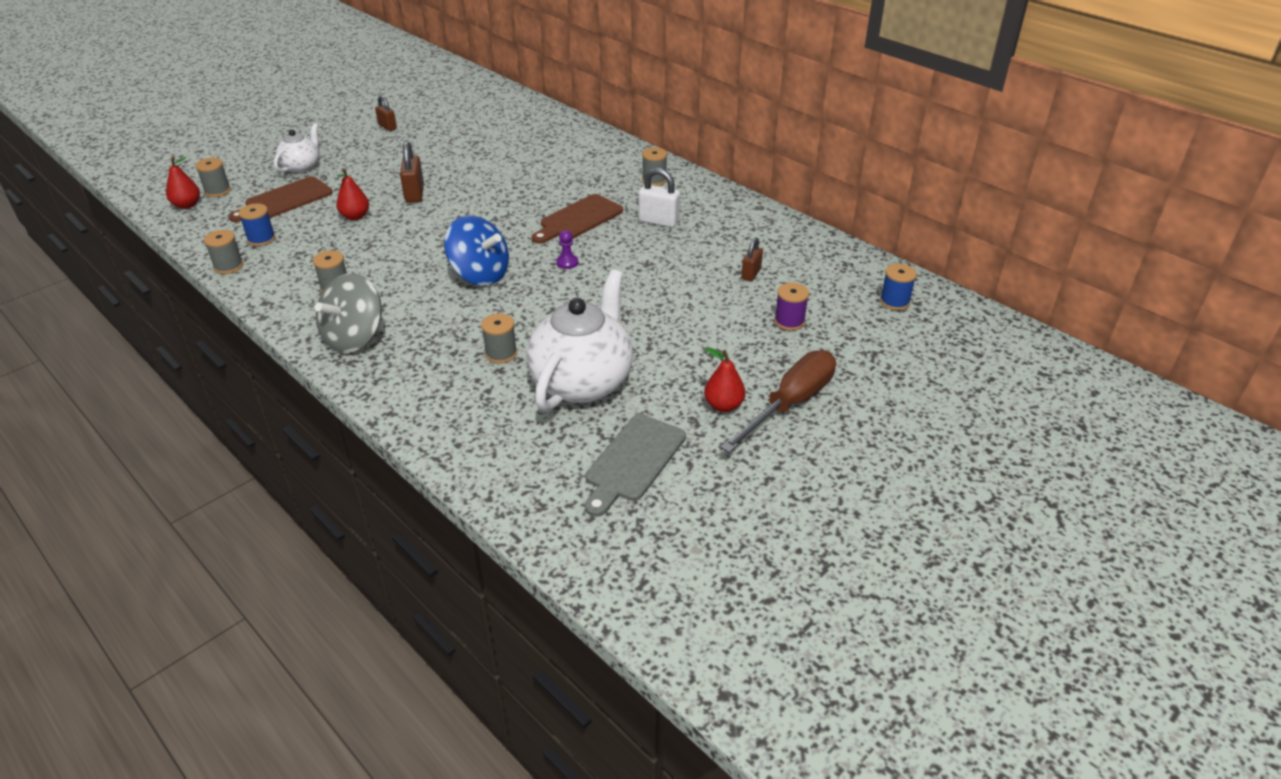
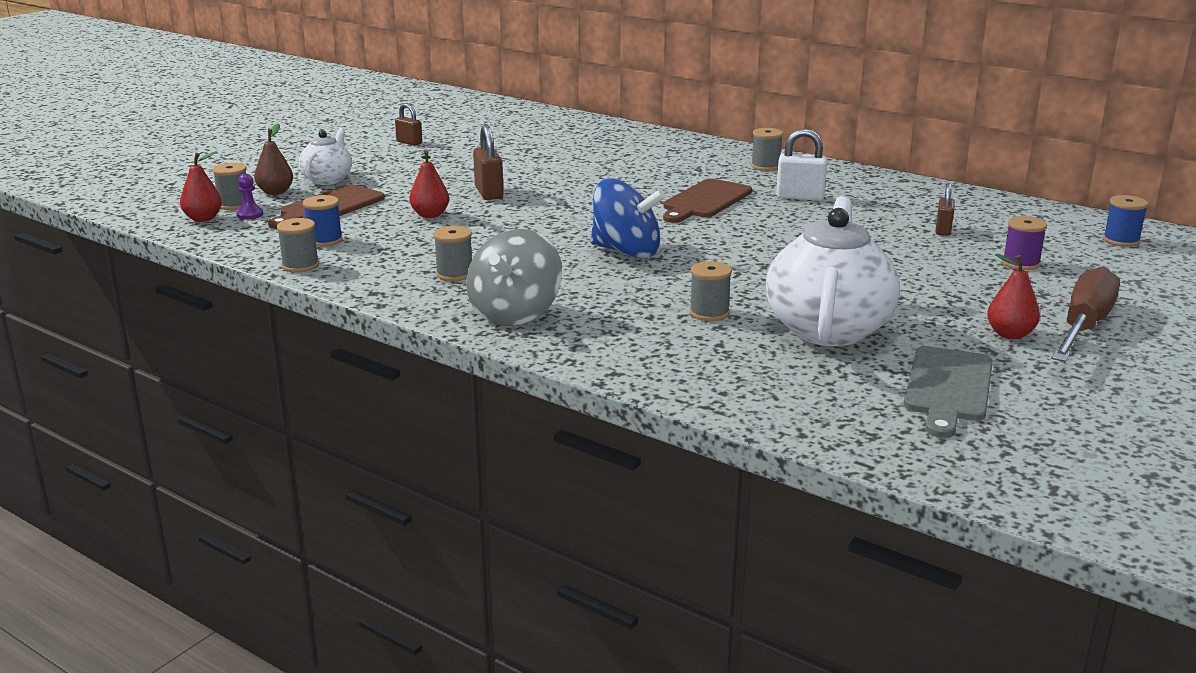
camera: 10 degrees left, 15 degrees down
purple pawn [556,230,578,269] -> purple pawn moved to [236,173,263,220]
none -> brown pear [254,123,293,195]

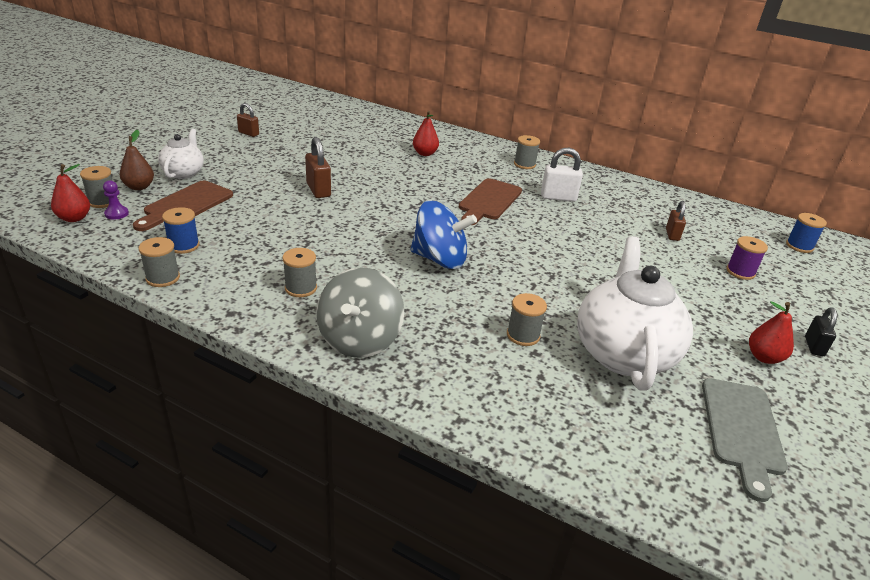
camera: 10 degrees left, 10 degrees up
red pear [409,150,449,218] -> red pear moved to [413,111,439,156]
brown screwdriver [1051,266,1120,362] -> black padlock [805,307,837,356]

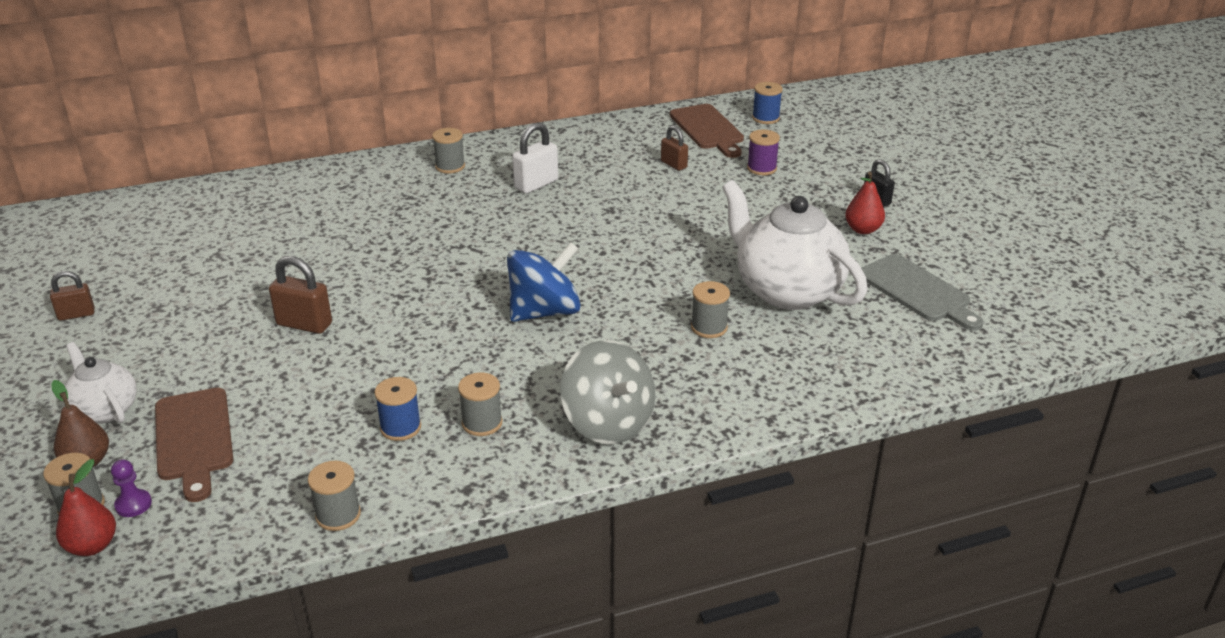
camera: 45 degrees left, 0 degrees up
blue spool [162,207,200,254] -> blue spool moved to [374,377,421,441]
red pear [413,111,439,156] -> none
brown cutting board [459,178,522,225] -> brown cutting board moved to [670,104,744,158]

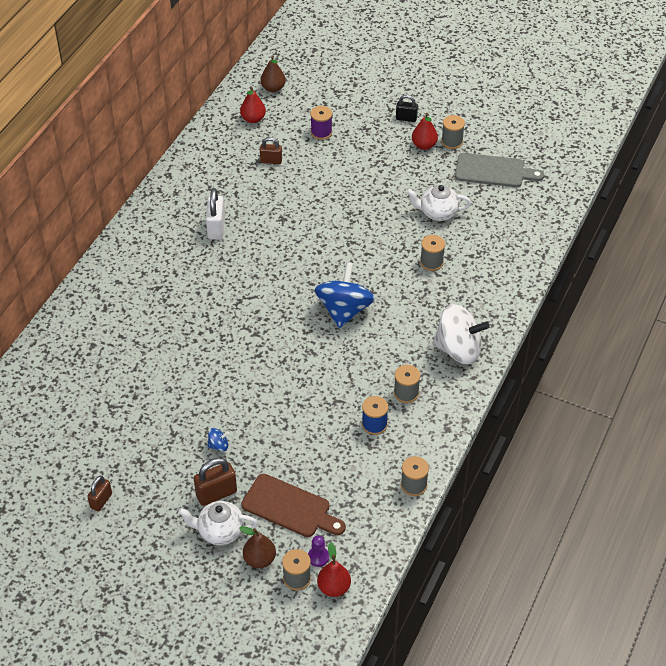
camera: 45 degrees left, 15 degrees up
brown padlock [269,256,332,334] -> brown padlock moved to [194,458,237,506]
grey spool [432,128,465,174] -> grey spool moved to [441,115,465,149]
grey spinning top [560,340,655,444] -> white spinning top [433,304,490,365]
brown cutting board [670,104,744,158] -> red pear [240,86,266,123]
white teapot [722,180,868,310] -> white teapot [406,185,472,221], size x0.54
blue spool [752,82,783,124] -> brown pear [260,55,286,92]
none -> blue spinning top [208,428,229,452]

